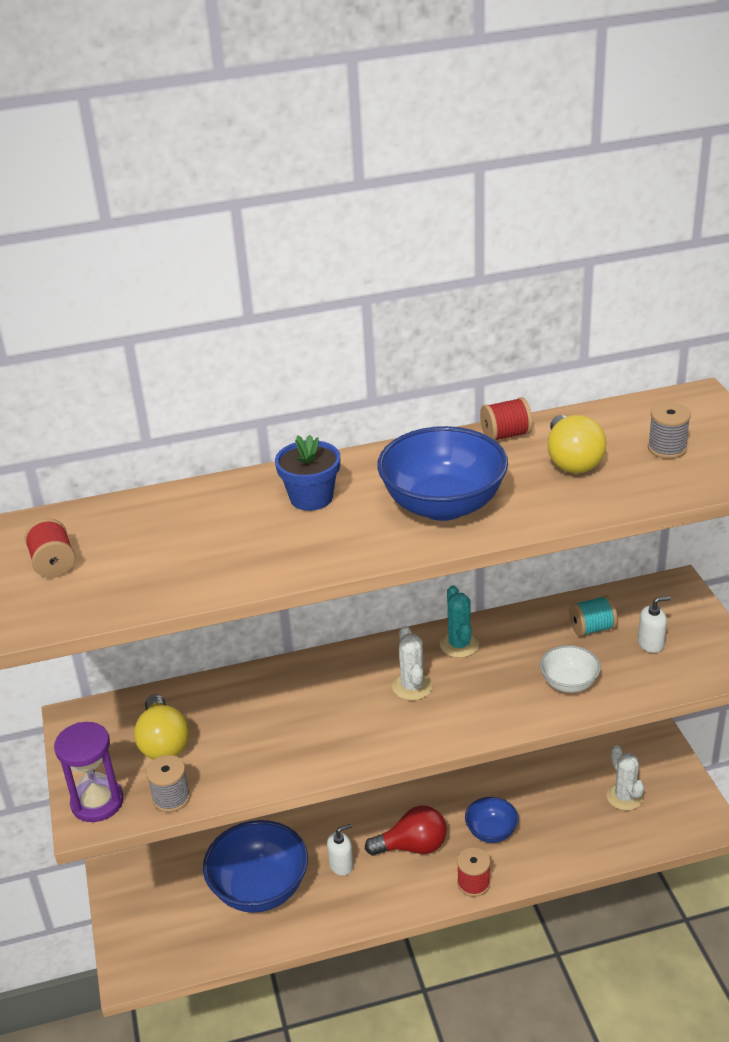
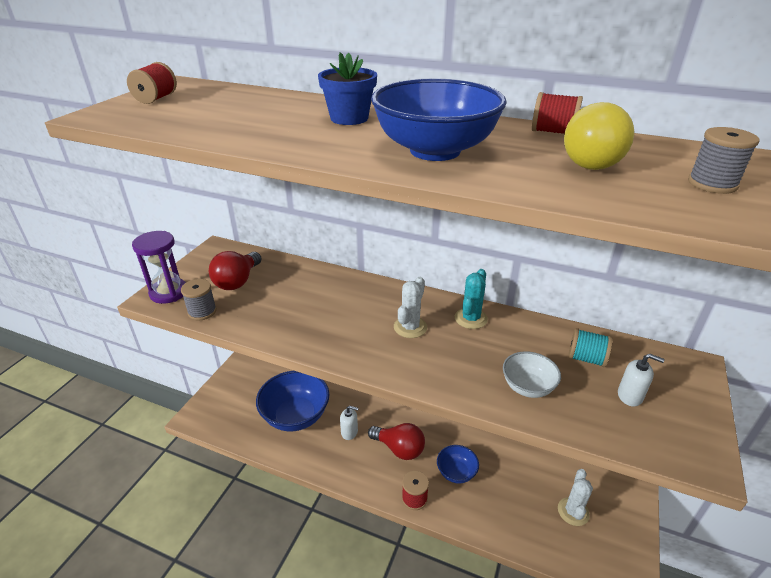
camera: 35 degrees right, 0 degrees up
yellow light bulb [134,695,189,760] -> red light bulb [209,251,261,290]

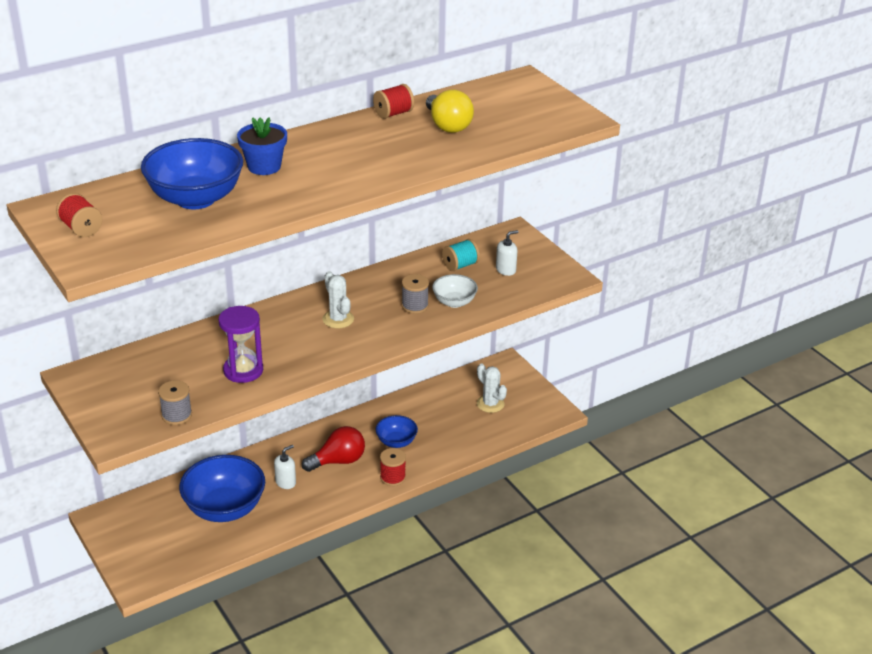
camera: 55 degrees left, 0 degrees up
purple hourglass [132,231,186,304] -> purple hourglass moved to [218,306,263,383]
red light bulb [209,251,261,290] -> none
blue bowl [371,78,507,161] -> blue bowl moved to [141,138,243,209]
turquoise cactus [455,269,488,329] -> none
grey spool [688,127,760,194] -> grey spool moved to [402,274,429,314]

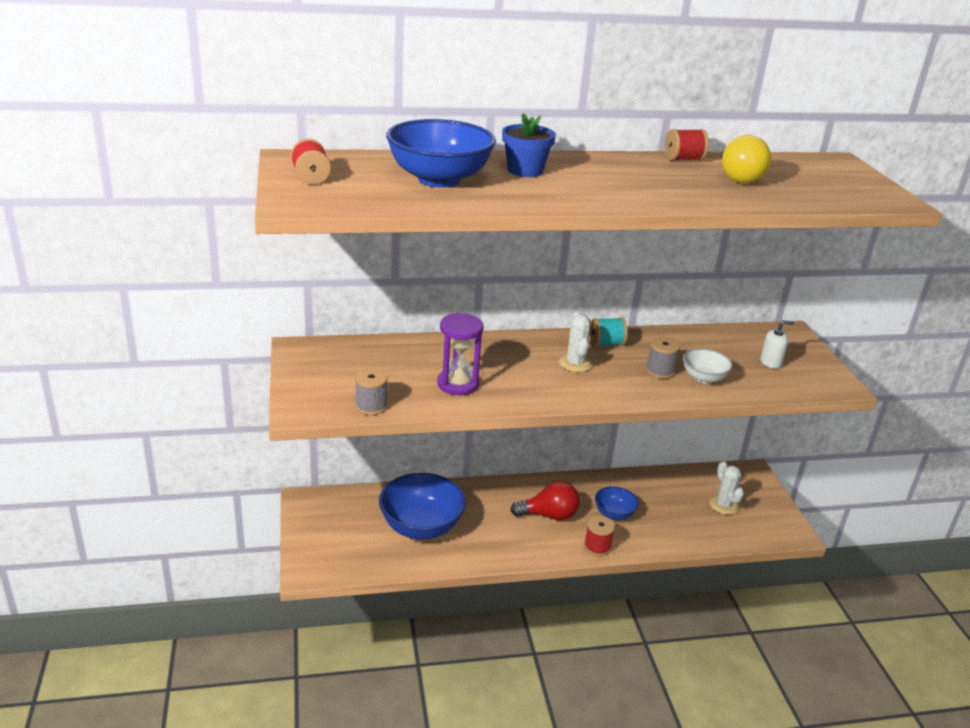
camera: 20 degrees right, 5 degrees down
white soap dispenser [274,445,296,489] -> none
turquoise spool [442,239,480,271] -> turquoise spool moved to [589,317,628,346]

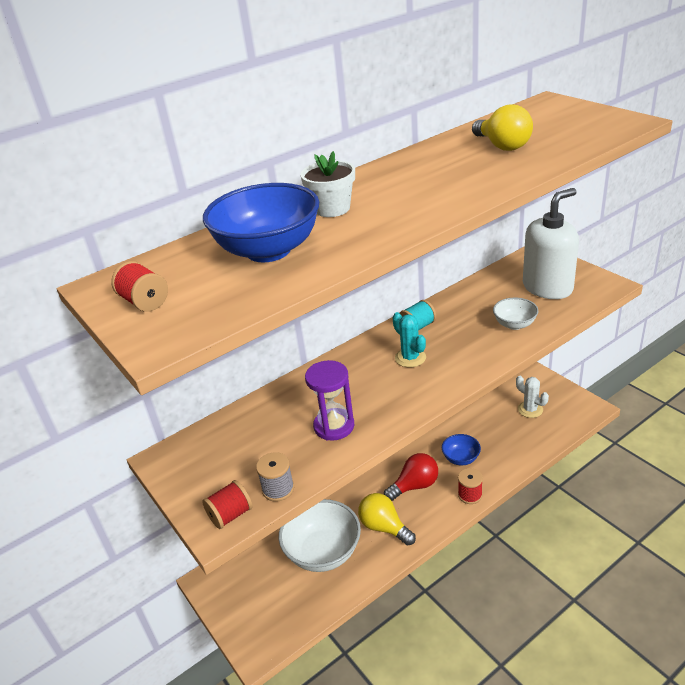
camera: 20 degrees left, 5 degrees up
blue bowl [379,473,466,540] -> white bowl [279,499,361,572]
blue flower pot [502,113,556,177] -> white flower pot [301,151,355,217]
white cactus [559,311,592,372] -> turquoise cactus [392,312,426,368]
grey spool [646,337,680,379] -> none
red spool [665,129,709,161] -> red spool moved to [202,480,252,529]
white soap dispenser [760,320,794,369] -> white soap dispenser [523,188,579,299], size x2.41
none -> yellow light bulb [358,493,416,546]

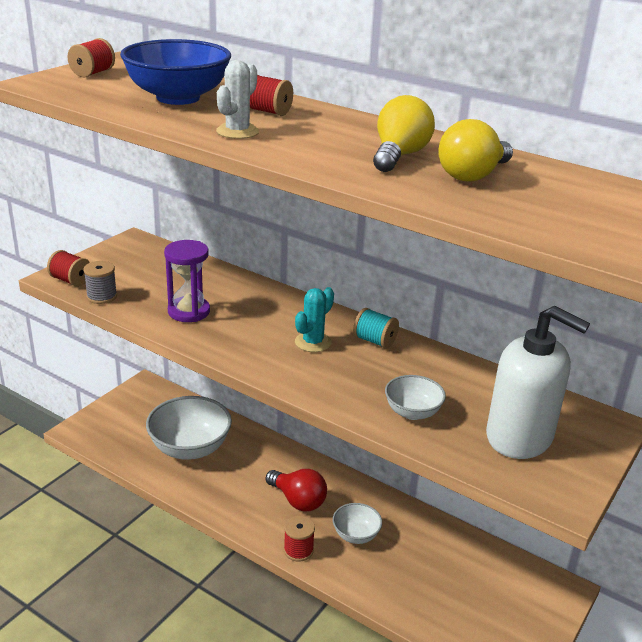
camera: 65 degrees right, 5 degrees down
white flower pot [301,151,355,217] -> red spool [250,74,293,116]
yellow light bulb [358,493,416,546] -> yellow light bulb moved to [373,95,435,172]
blue bowl [442,434,481,466] -> white bowl [333,503,382,544]
white cactus [516,376,549,418] -> white cactus moved to [216,60,259,139]

